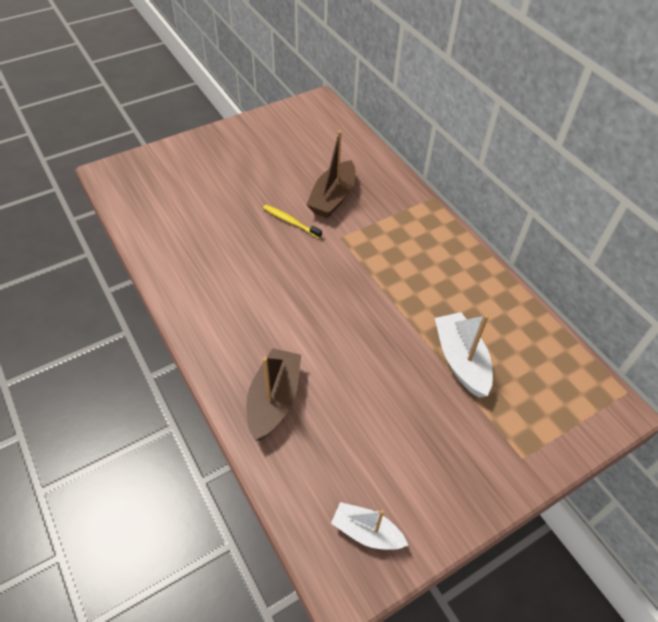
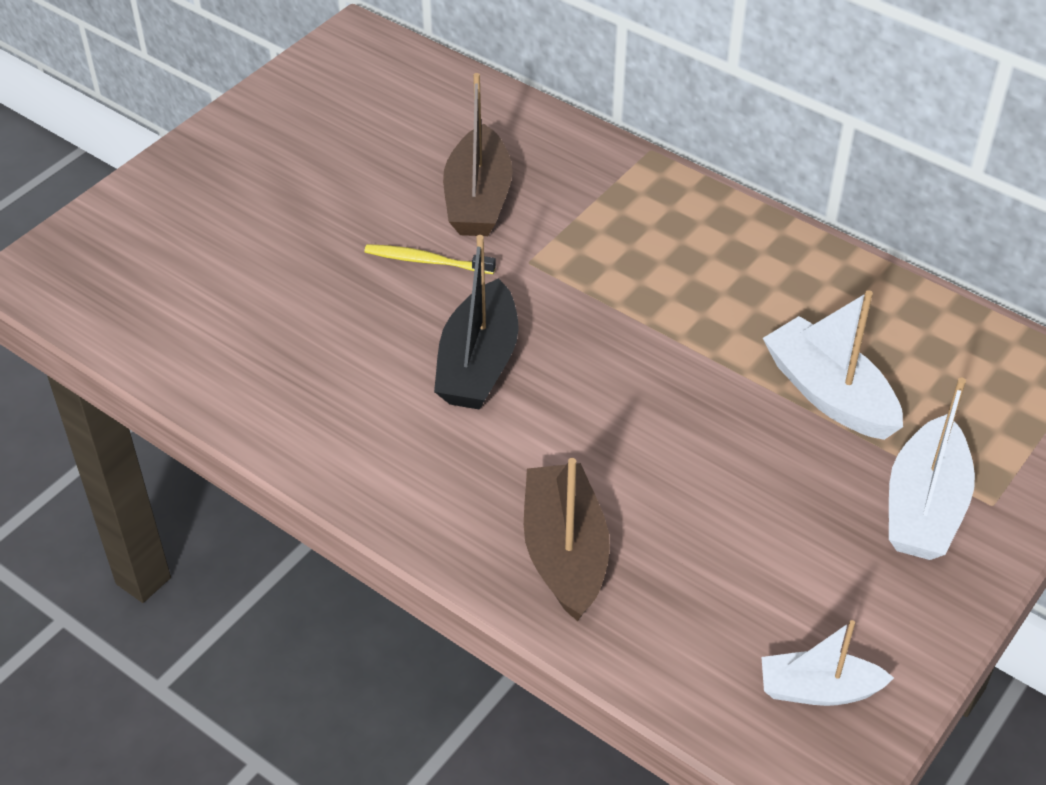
camera: 20 degrees left, 5 degrees down
none -> black boat [434,235,519,410]
none -> white boat [889,378,975,560]

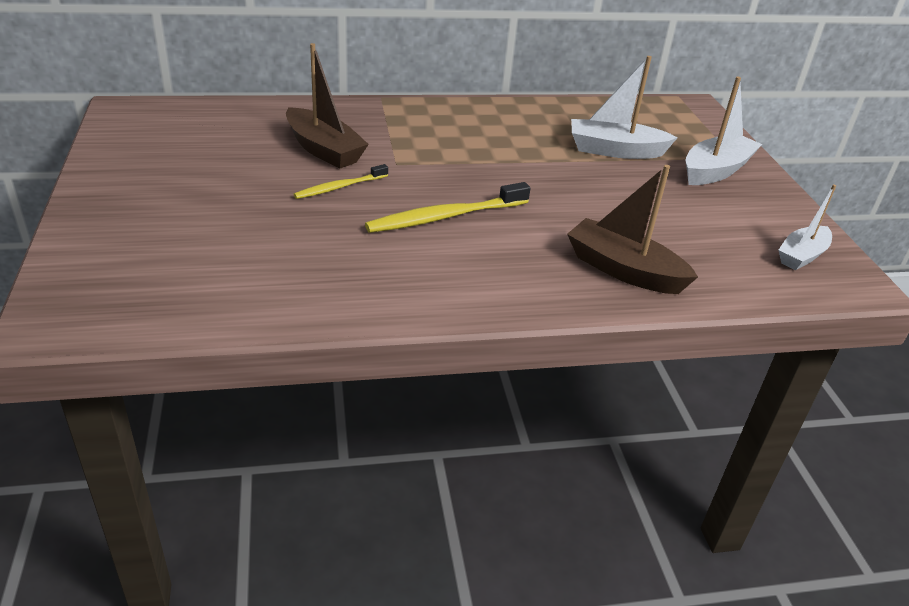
camera: 50 degrees left, 10 degrees down
black boat [434,235,519,410] -> yellow toothbrush [365,182,530,233]
white boat [889,378,975,560] -> white boat turned 105 degrees counterclockwise [685,77,762,185]

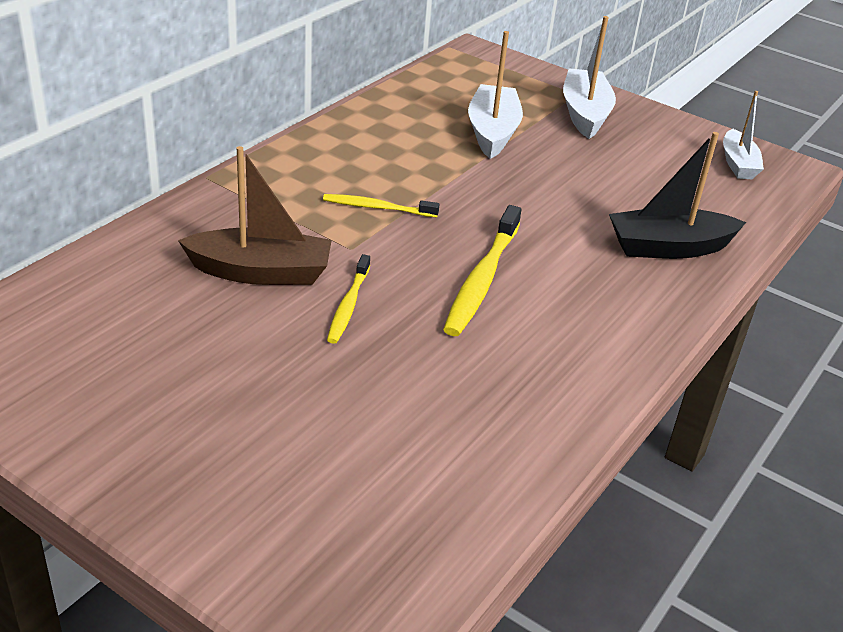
camera: 45 degrees left, 0 degrees up
brown boat [567,165,698,294] -> black boat [609,132,746,259]
white boat [571,56,678,159] -> white boat turned 135 degrees clockwise [468,31,523,159]
none -> yellow toothbrush [323,194,440,218]

